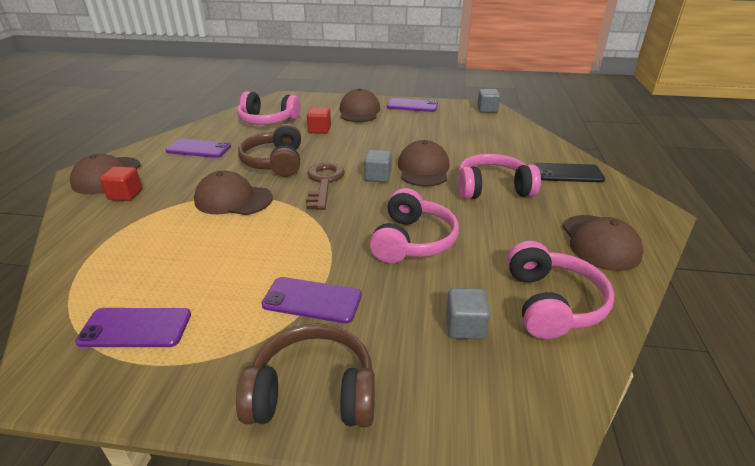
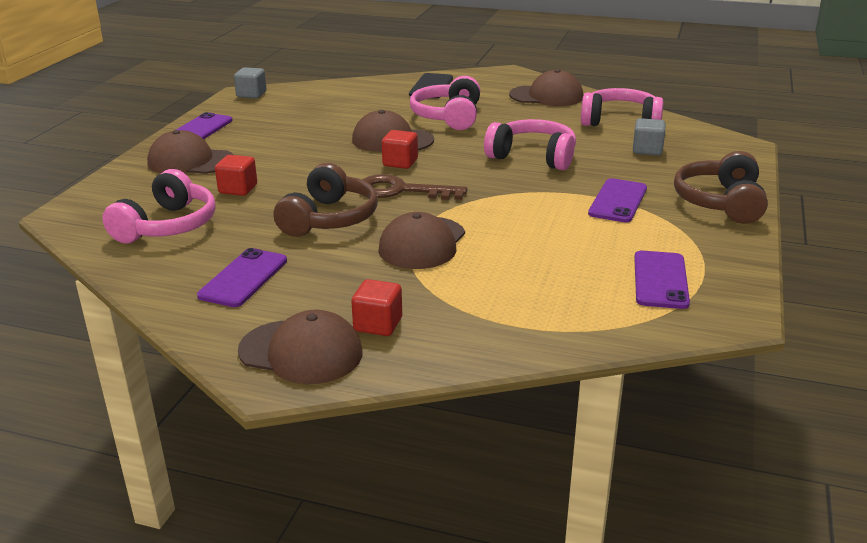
camera: 80 degrees left, 5 degrees down
brown headphones [238,124,301,177] -> brown headphones turned 75 degrees counterclockwise [274,163,378,237]
grey cube [364,150,392,183] -> red cube [382,130,418,169]

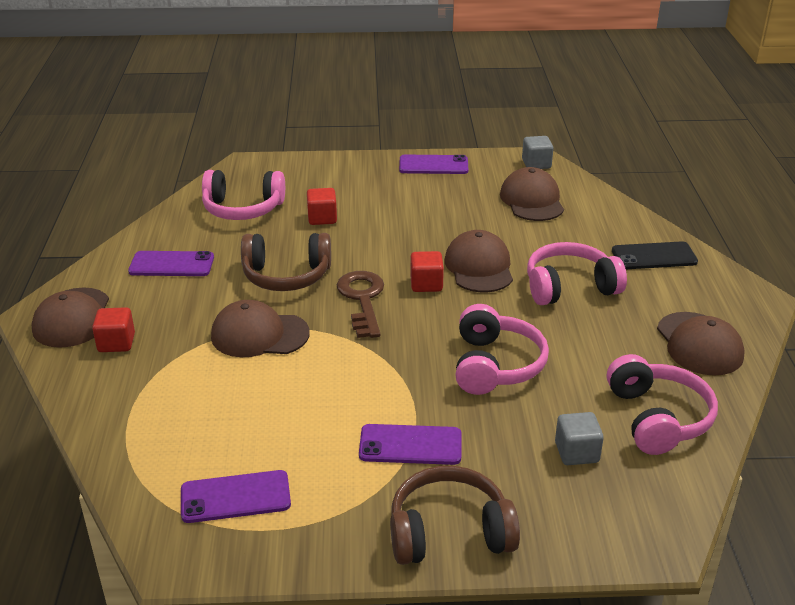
camera: 70 degrees right, 5 degrees up
brown cap [147,130,233,174] -> brown cap moved to [500,167,564,221]

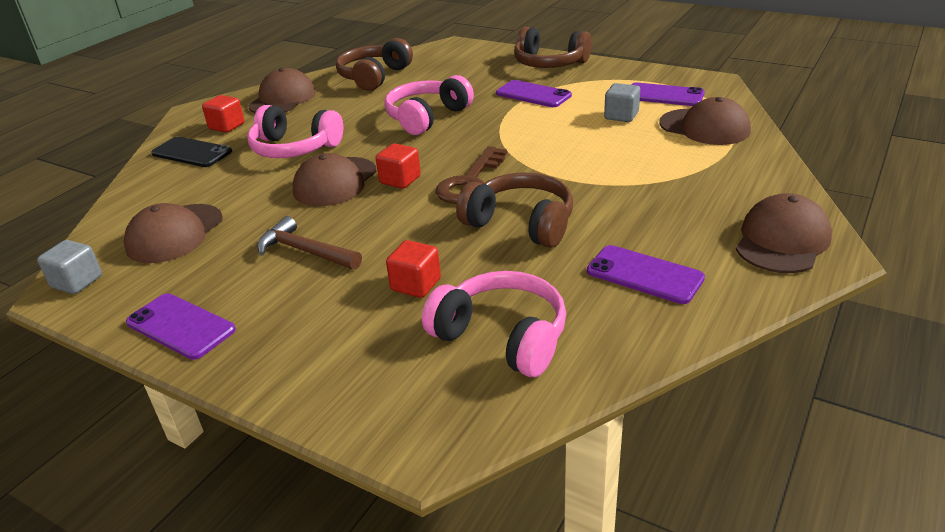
camera: 145 degrees left, 0 degrees up
red cube [92,307,135,352] -> red cube moved to [202,95,244,133]
brown cap [211,300,310,357] -> brown cap moved to [659,97,751,145]
grey cube [555,412,604,465] -> grey cube moved to [604,83,640,122]
pink headphones [607,354,718,455] -> brown headphones [336,38,413,91]
none -> brown hammer [257,216,362,270]

